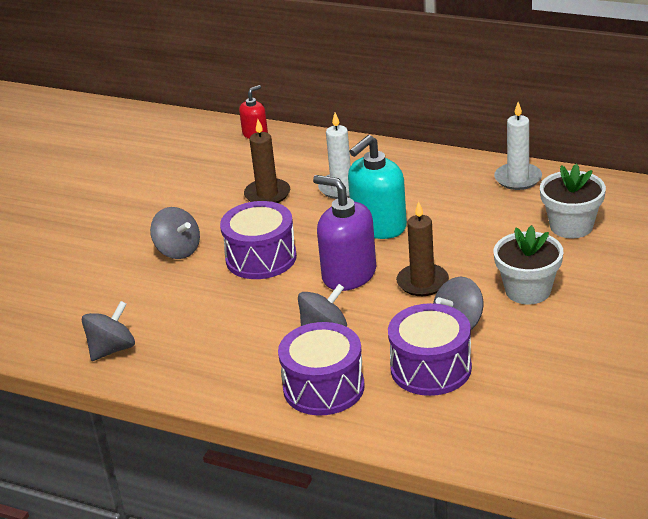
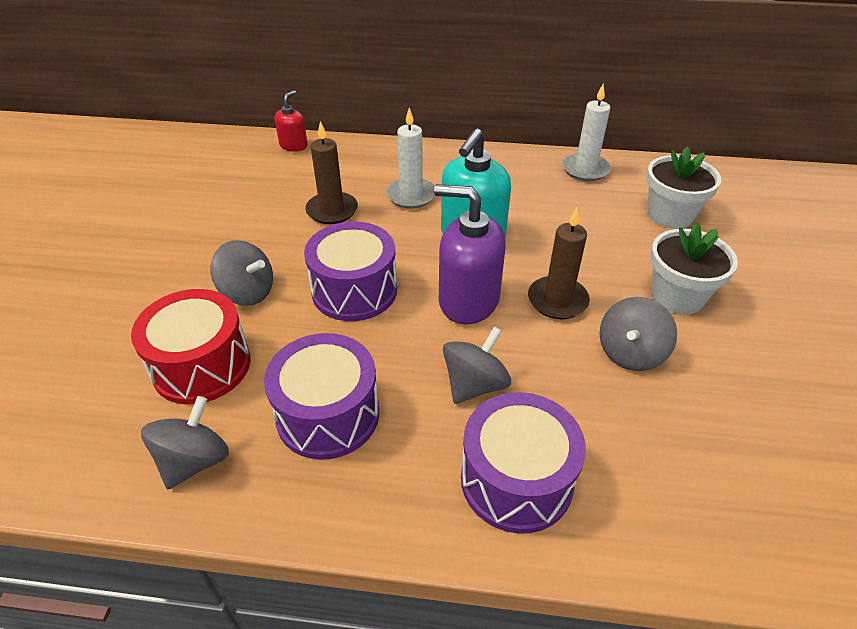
camera: 20 degrees left, 10 degrees up
purple drum [388,303,472,396] -> purple drum moved to [264,333,379,460]
none -> red drum [131,289,251,404]

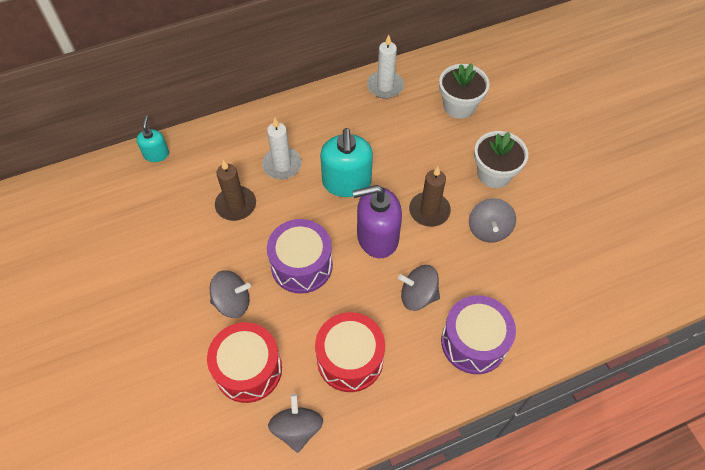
camera: 30 degrees left, 15 degrees up
purple drum [264,333,379,460] -> red drum [315,312,385,392]
red soap dispenser [275,90,308,152] -> turquoise soap dispenser [136,116,169,162]
grey spinning top [443,327,511,404] -> grey spinning top turned 90 degrees counterclockwise [398,265,440,311]

